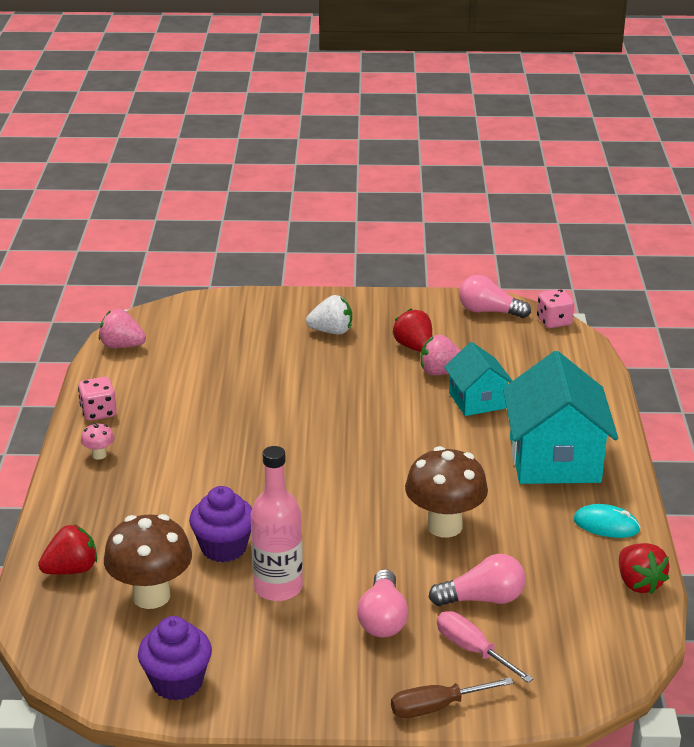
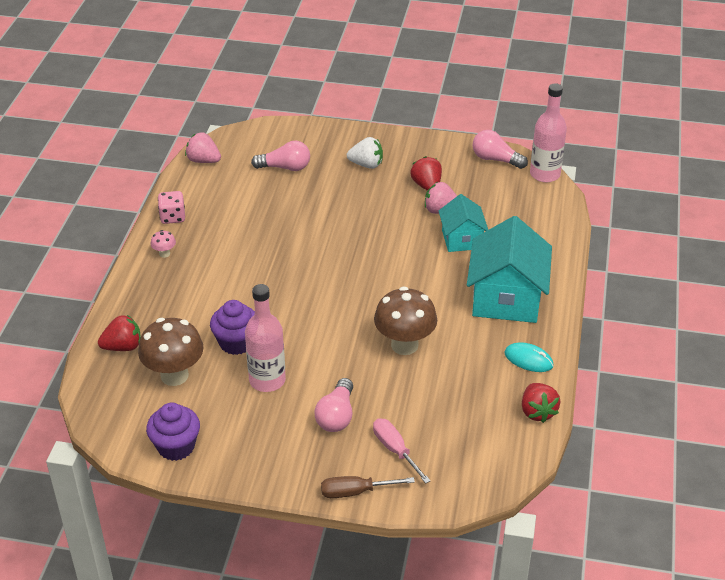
camera: 10 degrees right, 10 degrees up
pink light bulb [429,554,525,606] -> pink light bulb moved to [251,140,310,171]
pink dice [537,289,574,328] -> pink bottle [530,83,567,182]

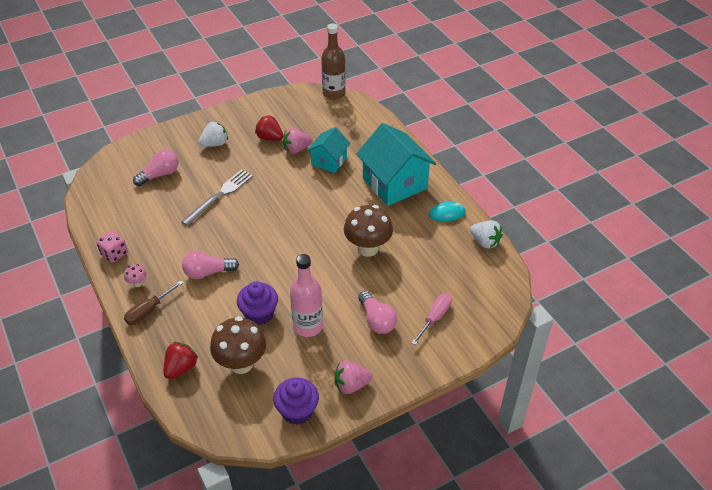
camera: 40 degrees left, 5 degrees up
pink strawberry [185,132,221,163] -> pink strawberry moved to [334,360,373,394]
brown screwdriver [321,476,415,498] -> brown screwdriver moved to [124,280,183,325]
pink screwdriver [373,418,431,483] -> pink screwdriver turned 105 degrees clockwise [412,294,452,345]
turquoise house [439,194,488,252] -> turquoise house turned 75 degrees clockwise [307,127,351,173]
pink light bulb [473,130,528,169] -> pink light bulb moved to [182,251,239,279]
red strawberry [522,383,560,423] -> white strawberry [470,220,503,249]
pink bottle [530,83,567,182] -> brown bottle [321,23,346,100]
none -> grey fork [181,169,253,226]

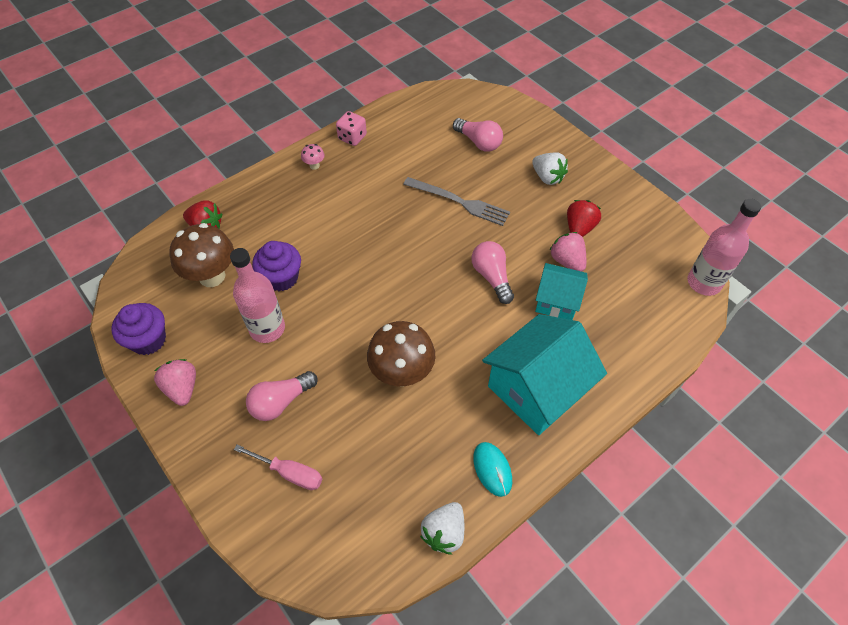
camera: 80 degrees right, 10 degrees up
brown screwdriver [124,280,183,325] -> none
pink light bulb [182,251,239,279] -> pink light bulb moved to [471,241,514,304]
brown bottle [321,23,346,100] -> pink bottle [687,198,761,296]

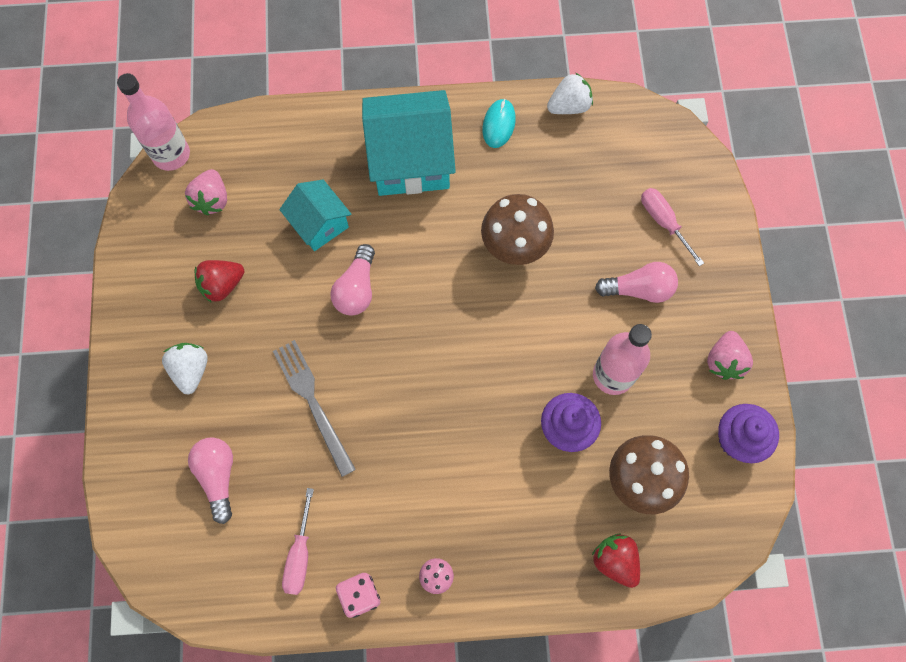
camera: 145 degrees left, 15 degrees up
pink strawberry [549,232,586,272] -> pink strawberry moved to [185,169,227,215]
none -> pink screwdriver [282,488,314,595]

